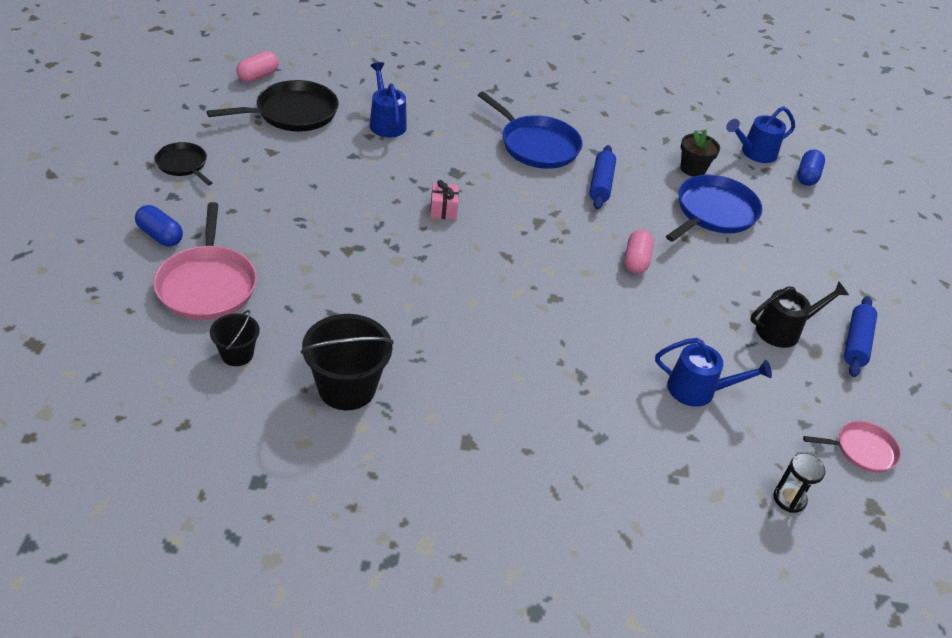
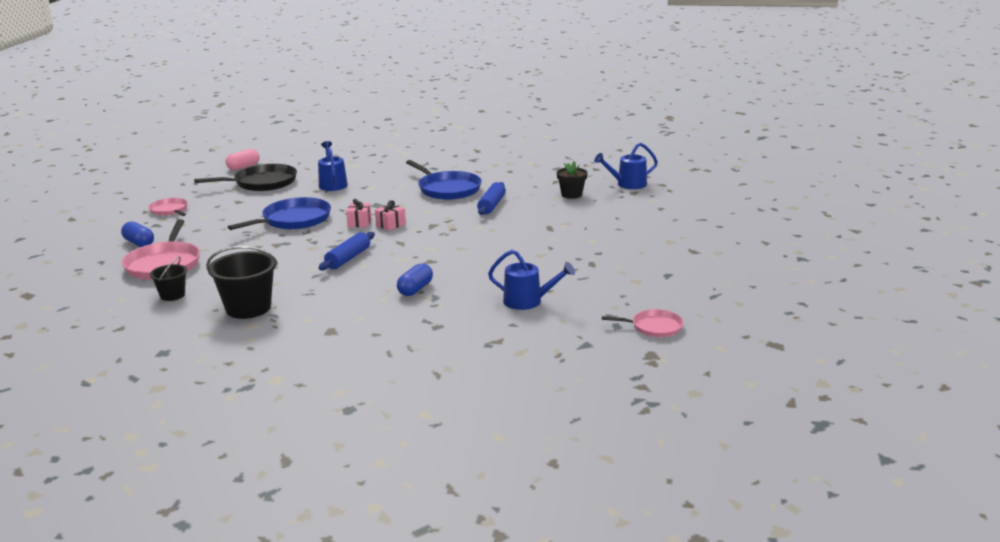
camera: 10 degrees right, 20 degrees down
black pan [154,142,212,185] -> pink pan [148,198,188,216]
pink capsule [624,229,654,274] -> none
blue pan [666,174,762,242] -> blue pan moved to [228,197,331,230]
black watering can [750,281,849,348] -> none
black hourglass [773,453,825,513] -> none
blue capsule [797,149,825,186] -> blue capsule moved to [397,263,433,296]
blue rolling pin [844,296,877,377] -> blue rolling pin moved to [319,232,375,270]
none -> pink gift [375,200,406,231]

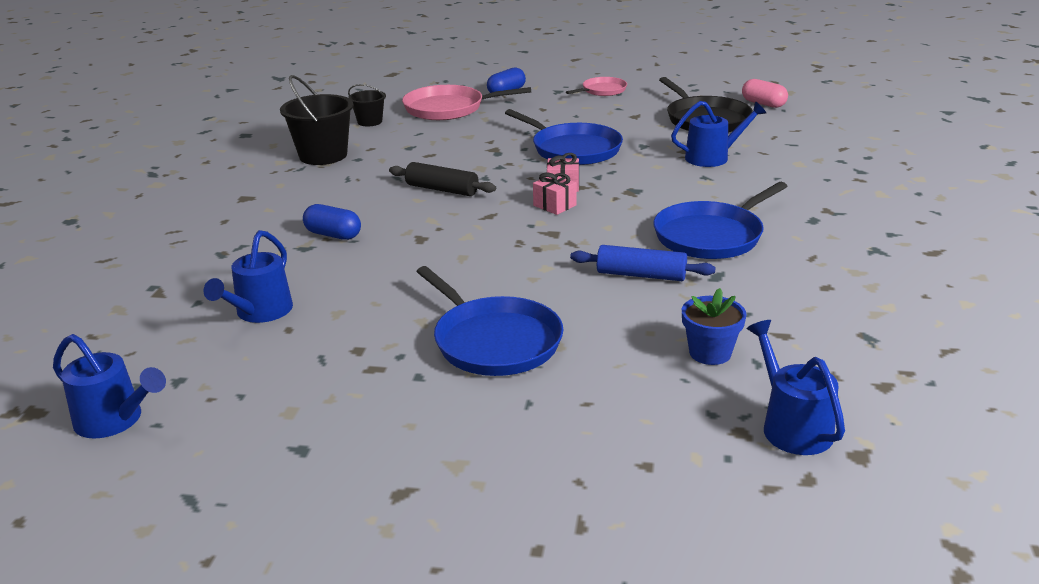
camera: 90 degrees right, 5 degrees up
blue rolling pin [319,232,375,270] -> black rolling pin [389,162,496,196]
black flower pot [557,161,588,199] -> blue flower pot [682,288,746,365]
pink pan [602,309,684,337] -> blue watering can [53,334,166,438]
none -> blue pan [416,266,563,376]

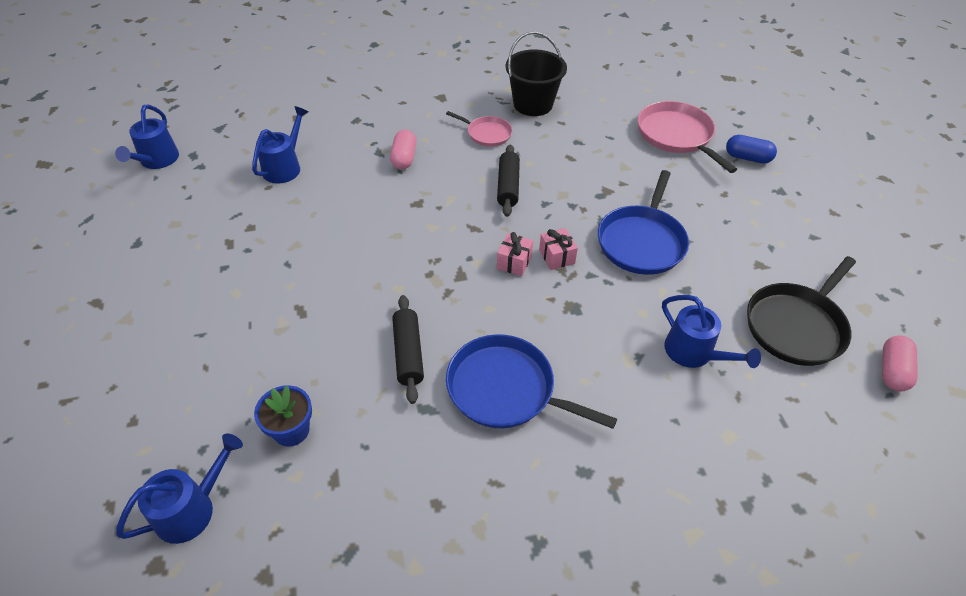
camera: 65 degrees right, 20 degrees up
blue watering can [203,230,293,323] -> blue watering can turned 120 degrees clockwise [252,106,308,184]
blue capsule [303,204,361,240] -> pink capsule [390,129,417,169]
black bucket [348,84,386,126] -> none
blue pan [416,266,563,376] -> none
pink pan [566,77,627,96] -> pink pan moved to [446,111,512,147]
blue rolling pin [570,245,716,281] -> black rolling pin [392,295,424,404]

